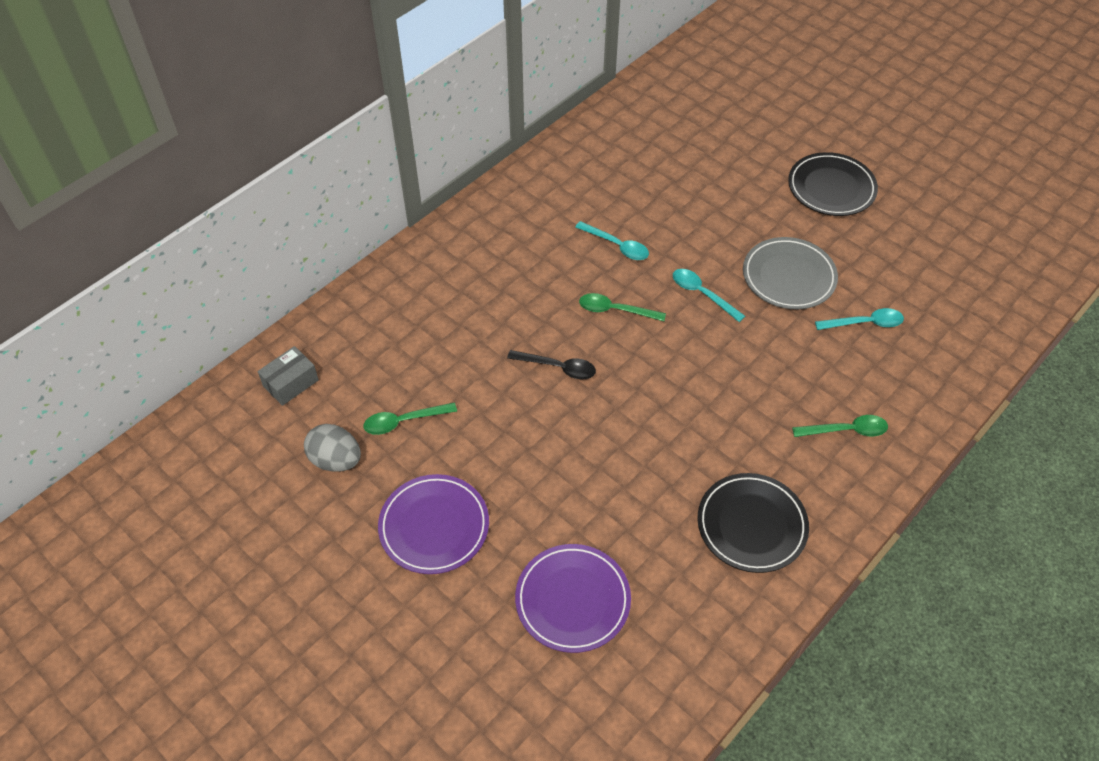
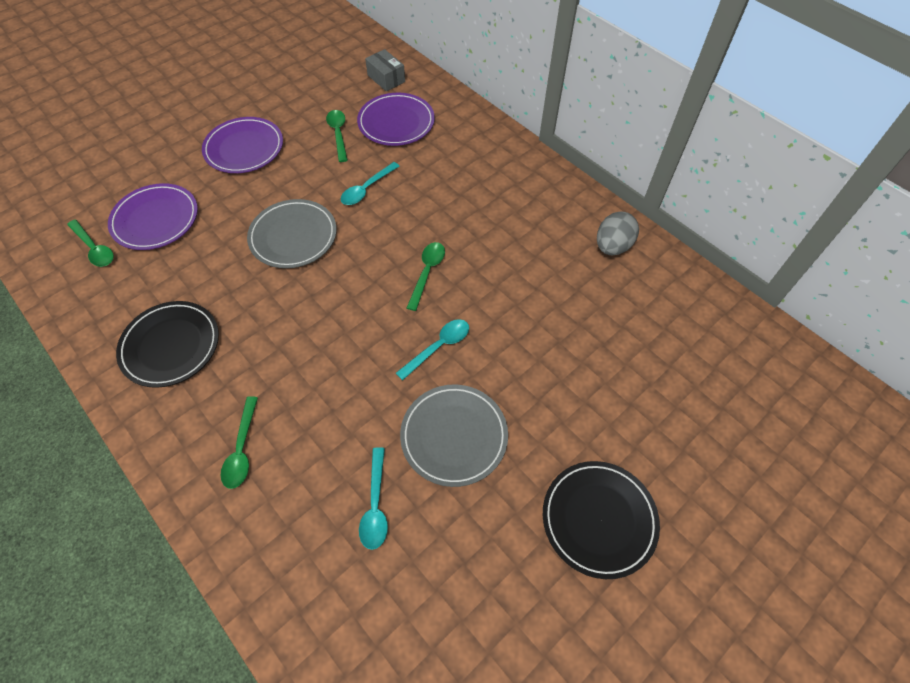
camera: 95 degrees right, 5 degrees up
grey egg [304,424,361,472] -> grey egg moved to [597,211,639,256]
black spoon [507,350,596,379] -> none
turquoise spoon [575,221,649,260] -> turquoise spoon moved to [341,162,399,205]
none -> green spoon [67,220,114,267]
none -> grey plate [247,199,337,268]
none -> purple plate [357,93,435,146]

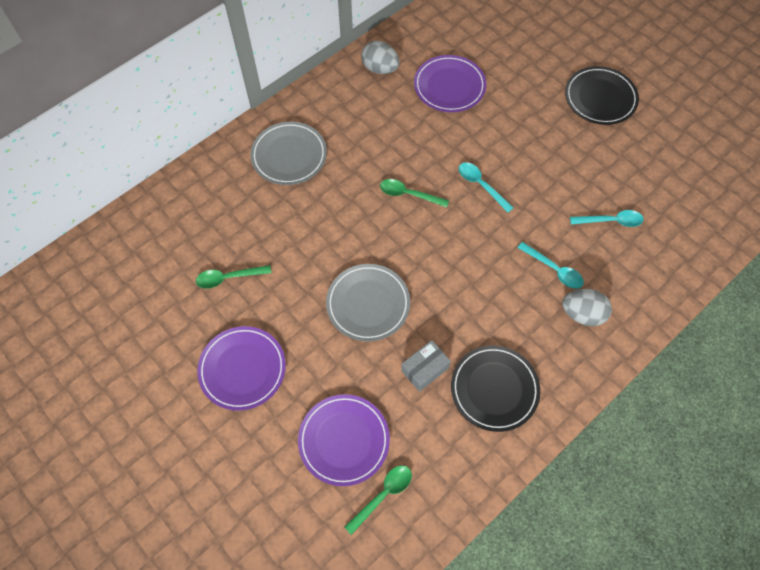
camera: 90 degrees left, 5 degrees up
green spoon [220,396,258,489] -> grey egg [562,289,612,326]
turquoise spoon [341,162,399,205] -> turquoise spoon moved to [518,242,584,289]
purple plate [357,93,435,146] -> purple plate moved to [414,55,486,112]
grey box [365,49,405,91] -> grey box moved to [401,340,451,392]
grey plate [400,384,508,487] -> grey plate moved to [250,122,327,185]

